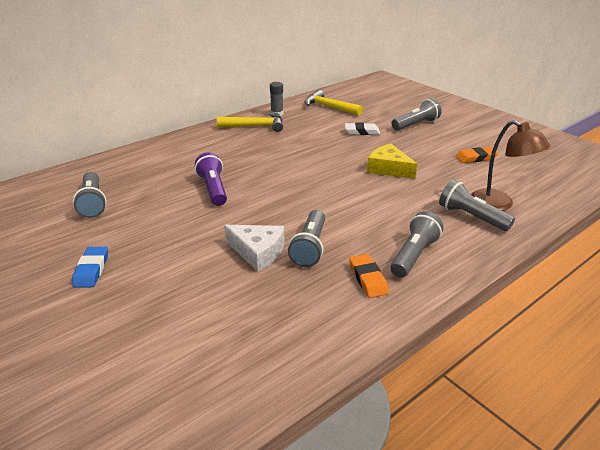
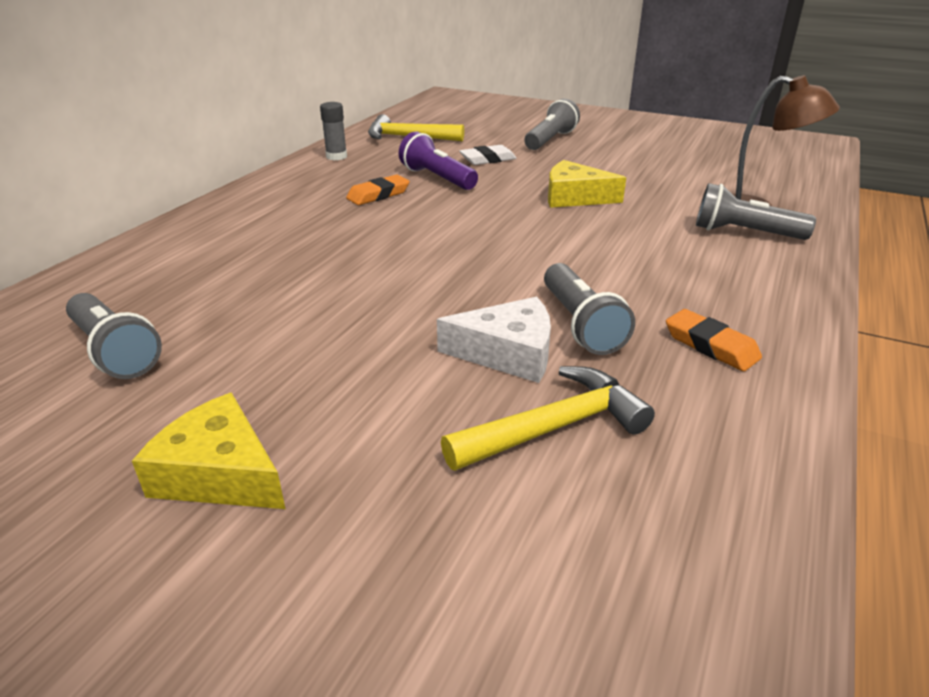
camera: 25 degrees left, 0 degrees up
blue eraser [72,247,108,288] -> yellow cheese [132,393,286,509]
purple flashlight [195,152,227,206] -> purple flashlight moved to [399,131,478,190]
yellow hammer [217,112,283,132] -> yellow hammer moved to [441,366,655,471]
grey flashlight [390,211,444,278] -> none
orange eraser [456,147,498,163] -> orange eraser moved to [346,175,410,205]

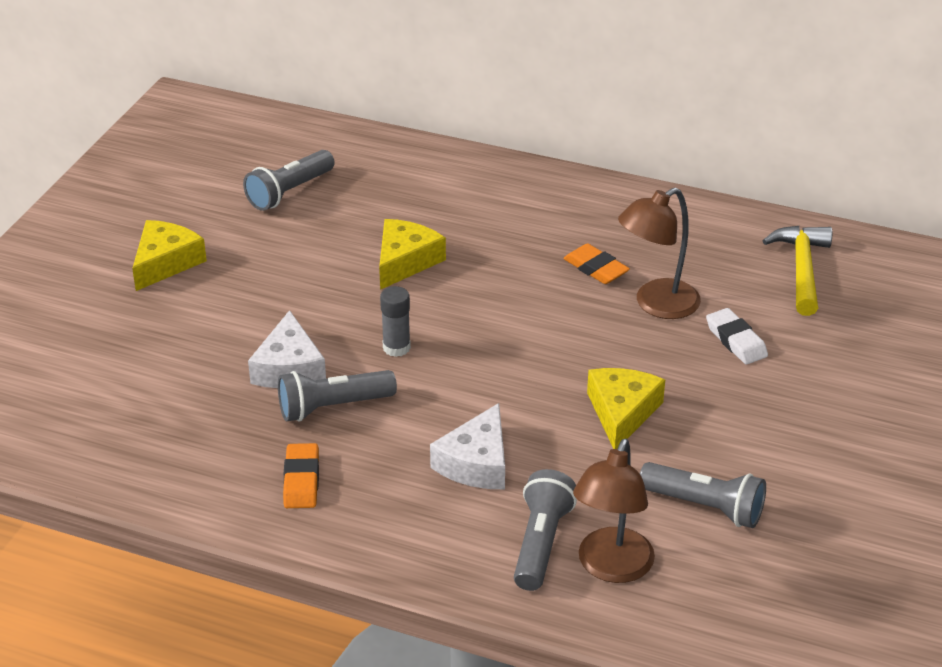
camera: 85 degrees right, 5 degrees up
grey glue stick [320,102,347,160] -> grey glue stick moved to [380,286,411,357]
purple flashlight [399,131,478,190] -> brown lamp [618,188,701,319]
yellow hammer [441,366,655,471] -> none
grey flashlight [524,99,580,150] -> grey flashlight moved to [640,462,766,528]
orange eraser [666,309,762,371] -> orange eraser turned 45 degrees counterclockwise [283,443,319,508]
none -> yellow cheese [379,219,446,290]
none -> white cheese [430,403,505,489]

